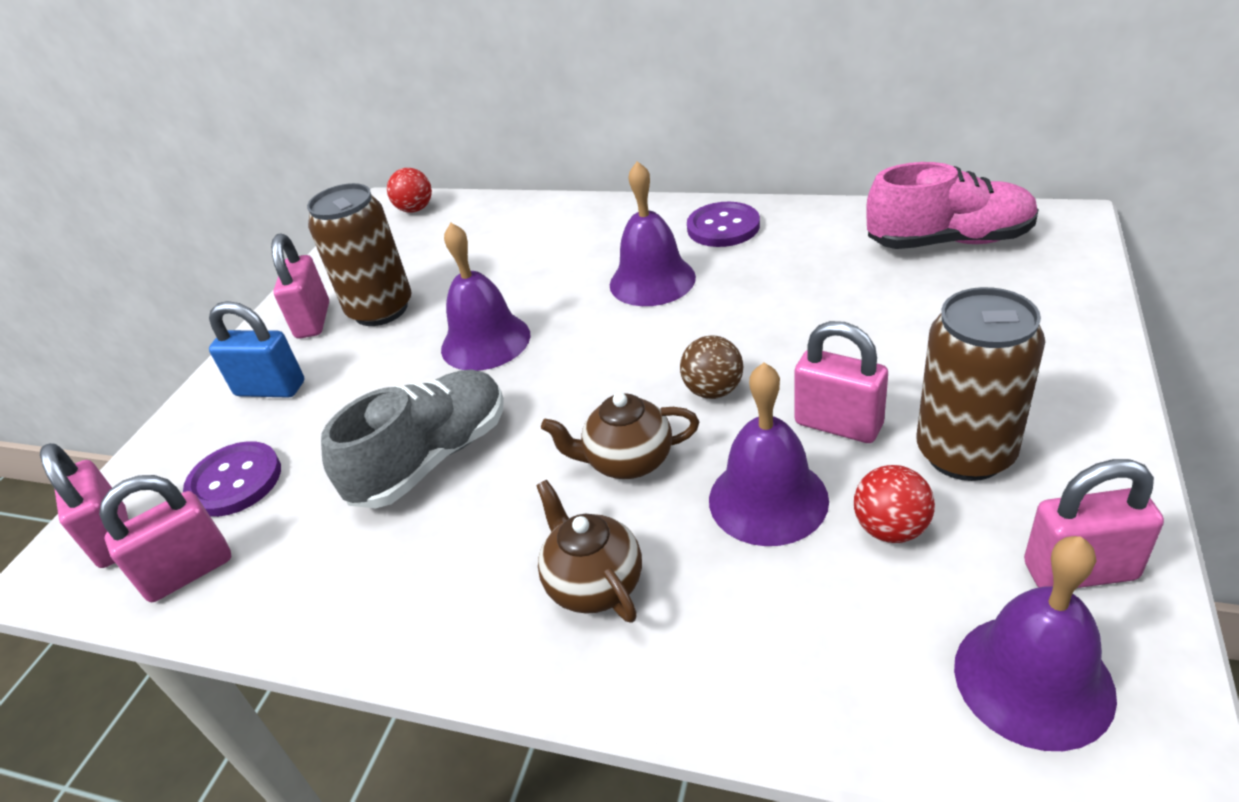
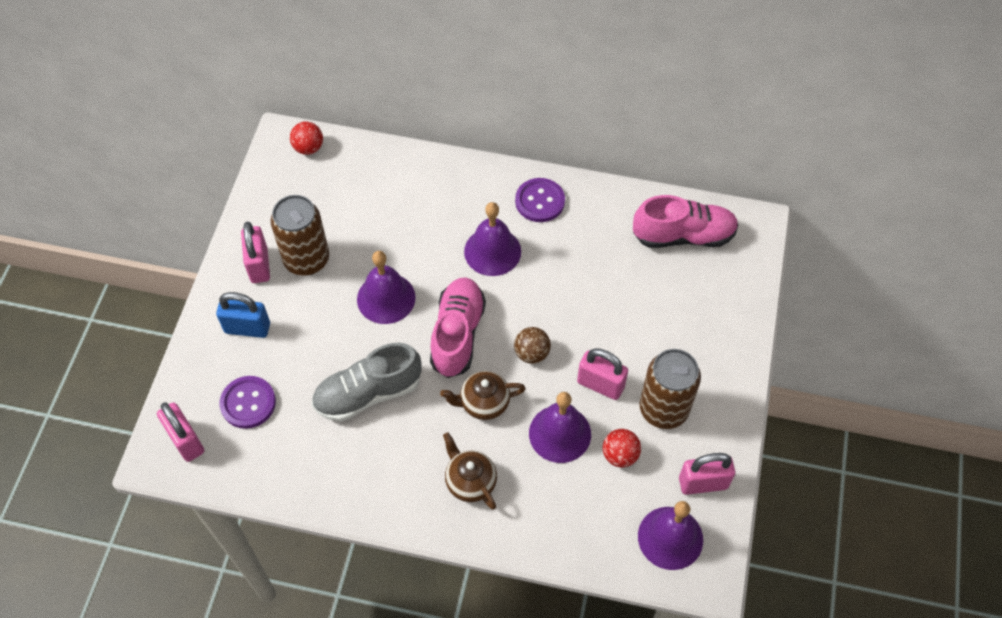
camera: 10 degrees left, 20 degrees up
pink padlock [99,475,231,602] -> none
grey shoe [321,369,504,508] -> grey shoe turned 150 degrees counterclockwise [312,343,422,422]
none -> pink shoe [430,277,486,378]

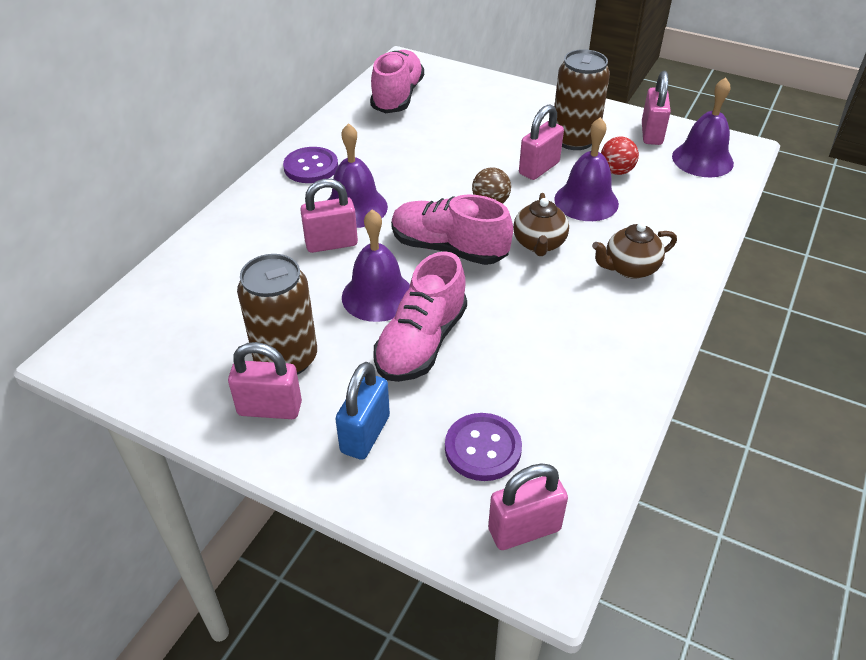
camera: 75 degrees left, 15 degrees down
red ball [290,121,323,155] -> none
grey shoe [312,343,422,422] -> none
none -> pink padlock [300,179,358,253]
none -> pink shoe [373,251,467,382]

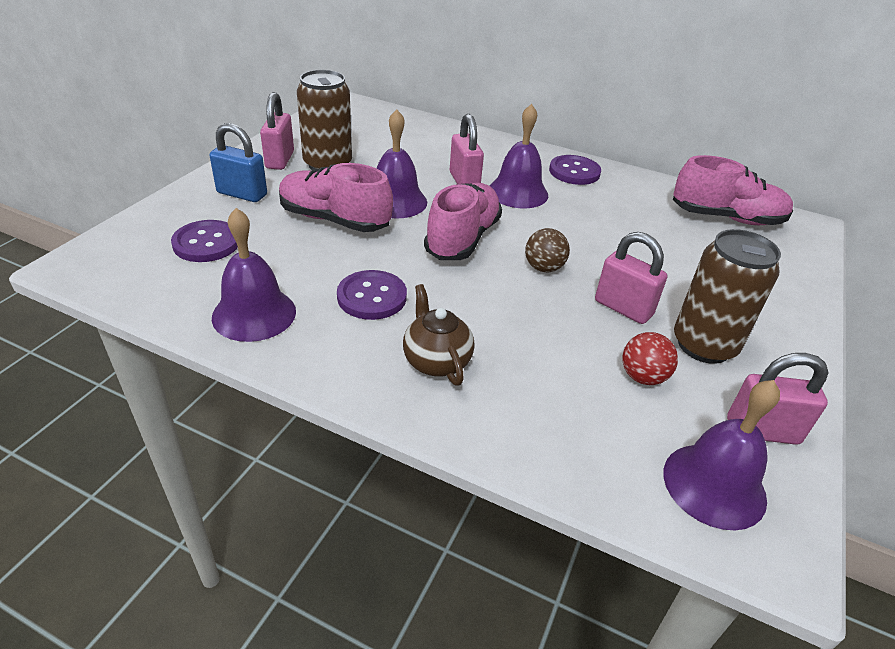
camera: 85 degrees right, 5 degrees down
pink padlock [488,463,568,550] -> none
brown teapot [513,193,569,256] -> none
purple bell [554,117,619,221] -> purple bell moved to [212,208,296,342]
none -> purple button [337,270,407,320]

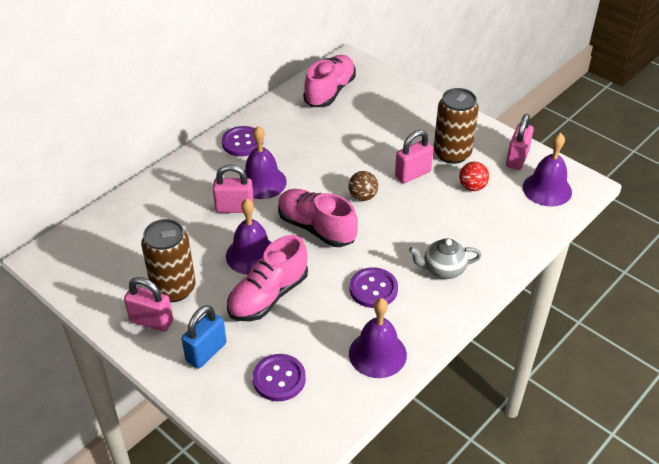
camera: 70 degrees left, 5 degrees up
brown teapot [403,284,474,385] -> grey teapot [409,238,482,279]

